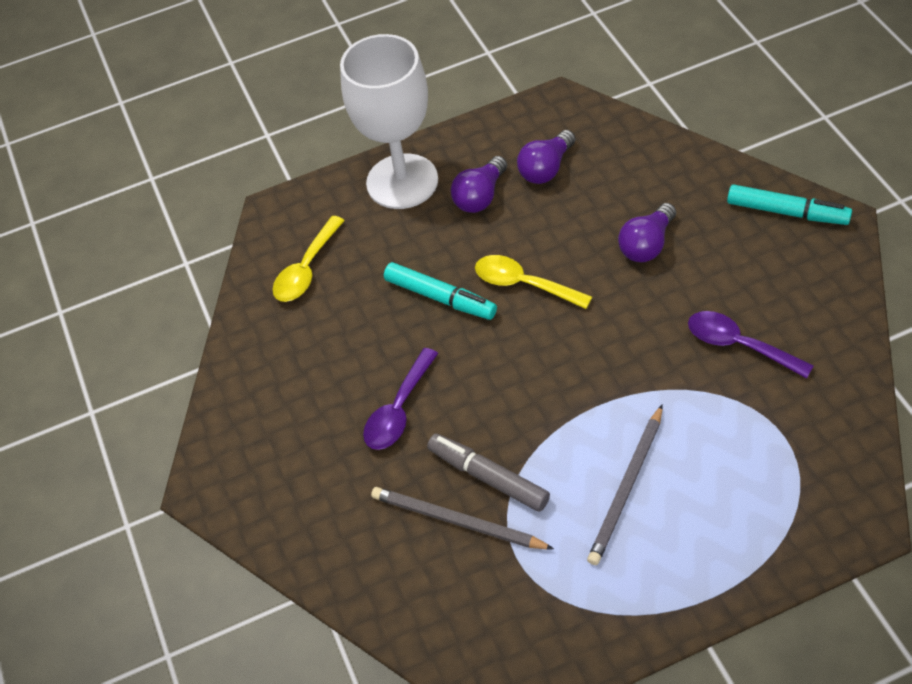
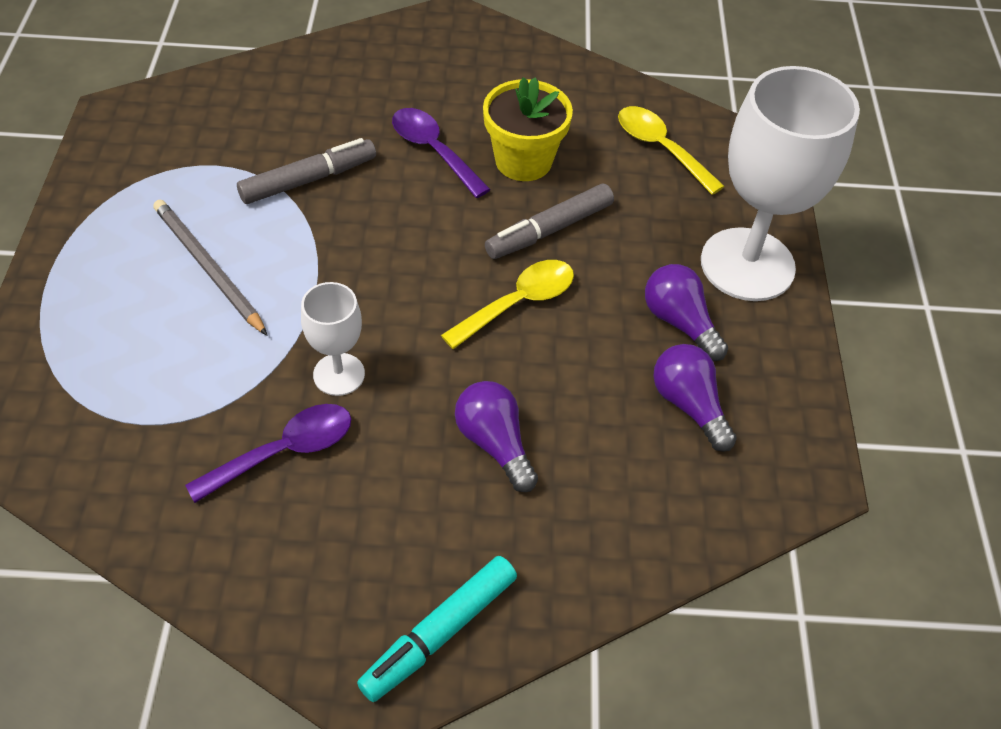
camera: 105 degrees right, 0 degrees up
grey pencil [371,487,554,550] -> none
turquoise marker [384,262,497,320] -> grey marker [485,184,614,259]
none -> white goblet [301,282,365,396]
none -> yellow flower pot [483,77,573,181]

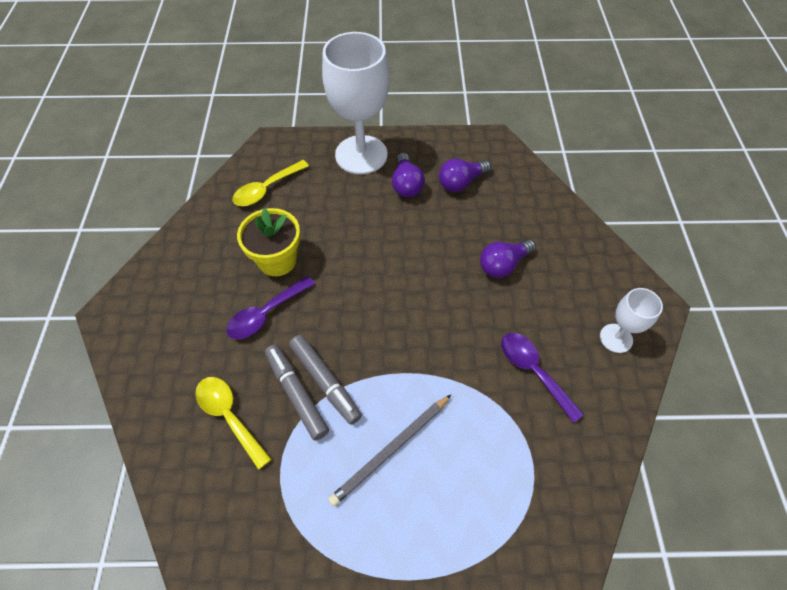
camera: 90 degrees left, 5 degrees up
white goblet [301,282,365,396] -> white goblet moved to [600,288,663,353]
turquoise marker [357,556,517,702] -> none
yellow spoon [441,260,574,349] -> yellow spoon moved to [195,377,272,470]
grey marker [485,184,614,259] -> grey marker moved to [289,335,362,425]
purple light bulb [645,264,728,361] -> purple light bulb turned 60 degrees counterclockwise [392,153,425,197]

